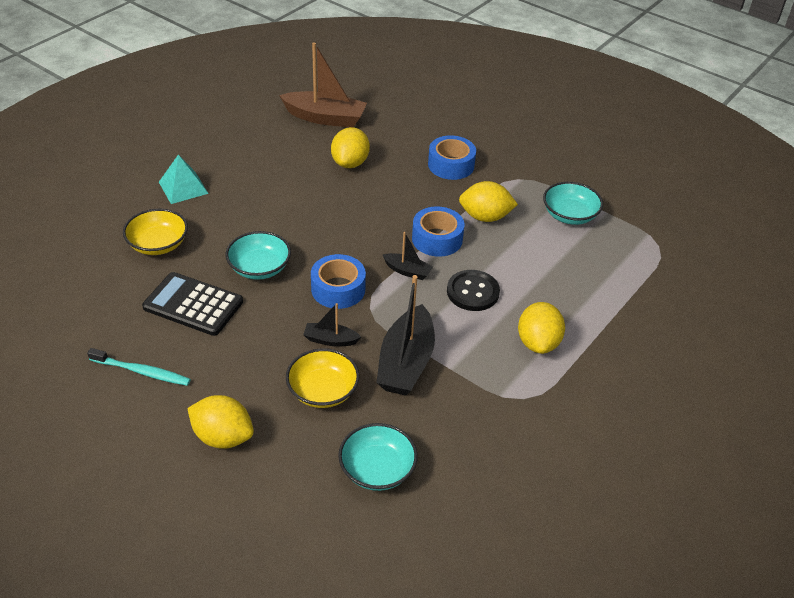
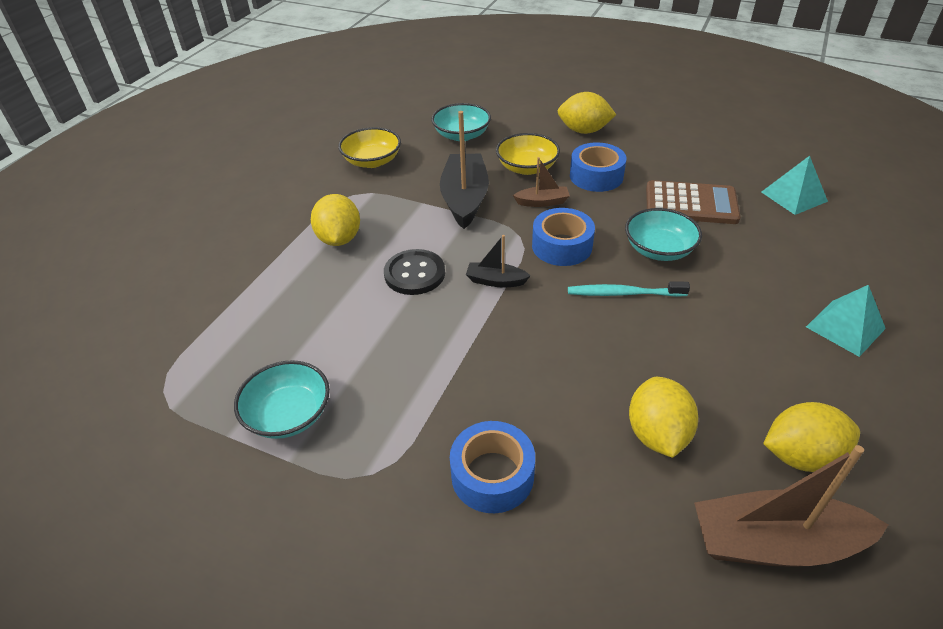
camera: 170 degrees right, 0 degrees up
turquoise toothbrush [87,348,191,386] -> turquoise toothbrush moved to [568,281,690,297]
yellow bowl [123,209,188,255] -> yellow bowl moved to [338,127,401,168]
black calculator [142,272,243,336] -> brown calculator [646,180,741,224]
black boat [303,303,361,347] -> brown boat [513,157,570,207]
blue tape [412,206,464,257] -> blue tape moved to [570,142,627,192]
yellow lemon [459,181,518,222] -> yellow lemon moved to [763,402,860,472]
none -> turquoise pyramid [762,156,828,215]

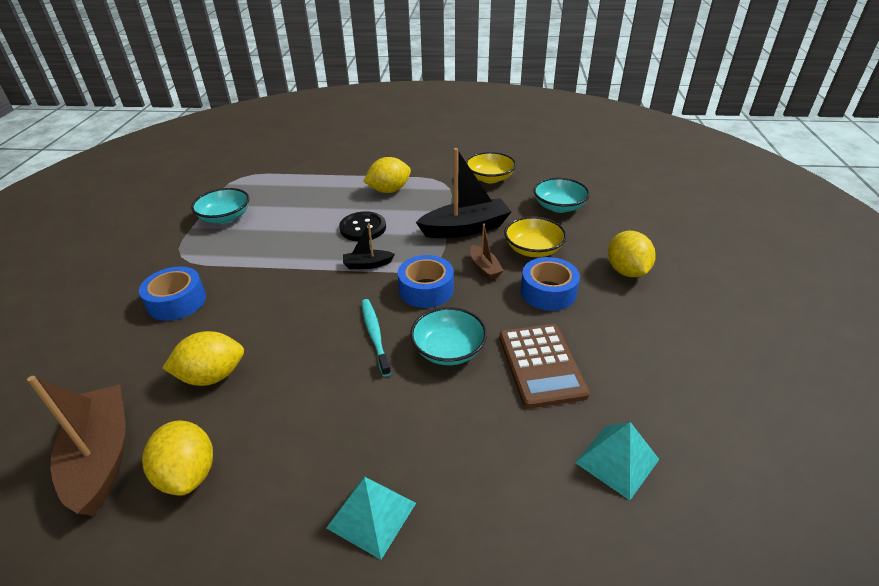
camera: 70 degrees right, 5 degrees down
black boat [466,235,530,287] -> black boat turned 90 degrees counterclockwise [343,223,395,269]

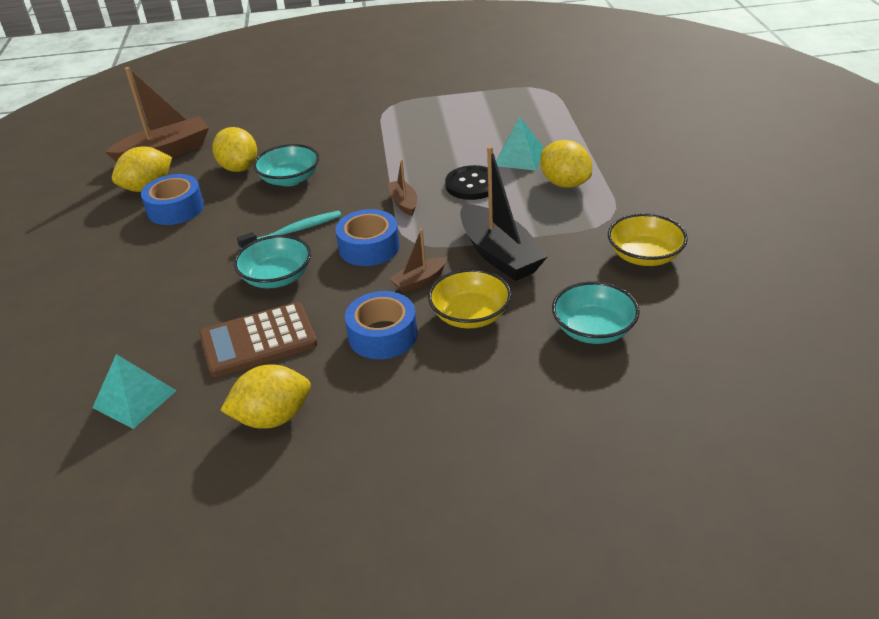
camera: 80 degrees right, 0 degrees up
blue tape [139,266,206,321] -> blue tape moved to [141,174,204,225]
turquoise bowl [191,188,249,224] -> turquoise bowl moved to [253,144,319,186]
turquoise pyramid [327,476,416,560] -> turquoise pyramid moved to [496,117,544,170]
black boat [343,223,395,269] -> brown boat [388,159,417,216]
yellow lemon [608,231,656,277] -> yellow lemon moved to [220,364,311,429]

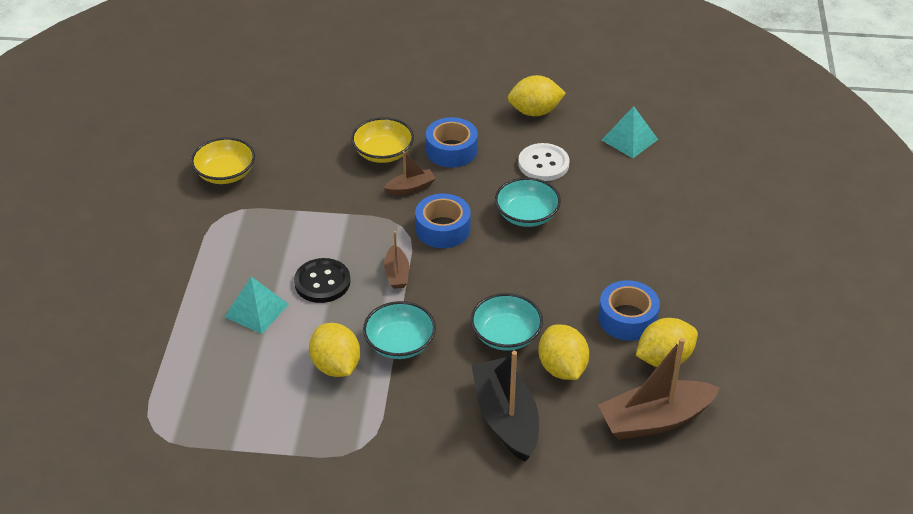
camera: 170 degrees left, 5 degrees up
brown calculator [199,302,317,377] -> white button [518,143,569,181]
turquoise toothbrush [237,211,341,249] -> none
black boat [460,146,548,281] -> black boat moved to [472,351,539,462]
yellow lemon [540,140,592,188] -> yellow lemon moved to [309,323,360,377]
turquoise bowl [552,282,640,344] -> turquoise bowl moved to [363,301,436,359]

